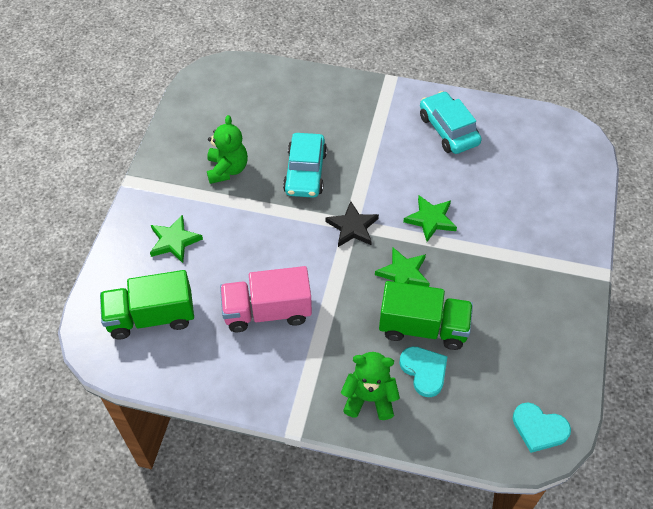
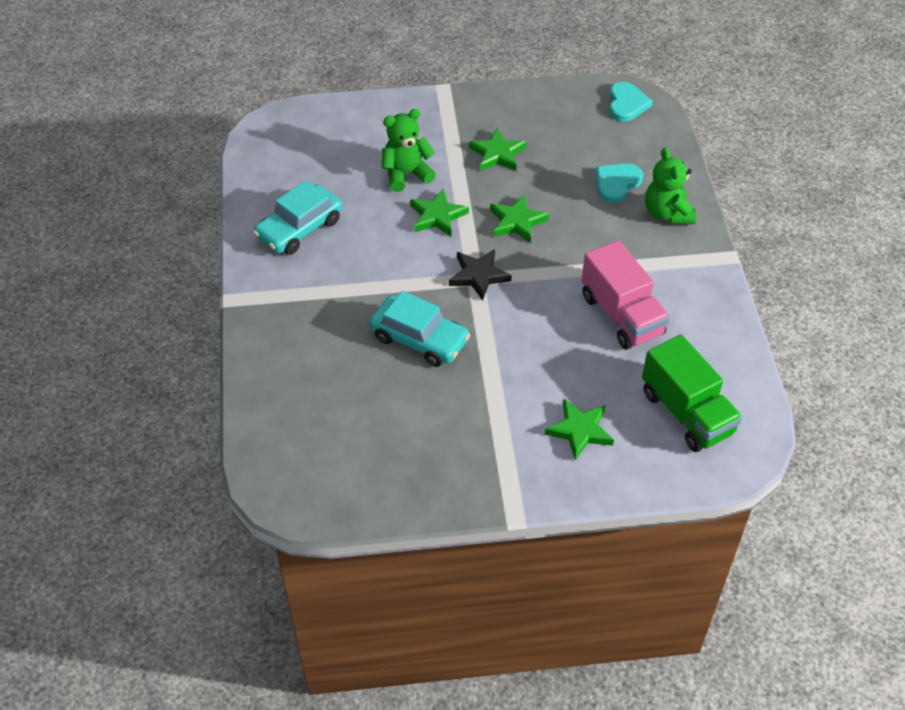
camera: 110 degrees left, 5 degrees down
green teddy bear [207,115,248,184] -> green teddy bear moved to [382,109,436,192]
turquoise car [283,133,327,198] -> turquoise car turned 45 degrees clockwise [370,291,470,367]
green truck [379,281,473,350] -> none
none -> green star [469,128,526,171]

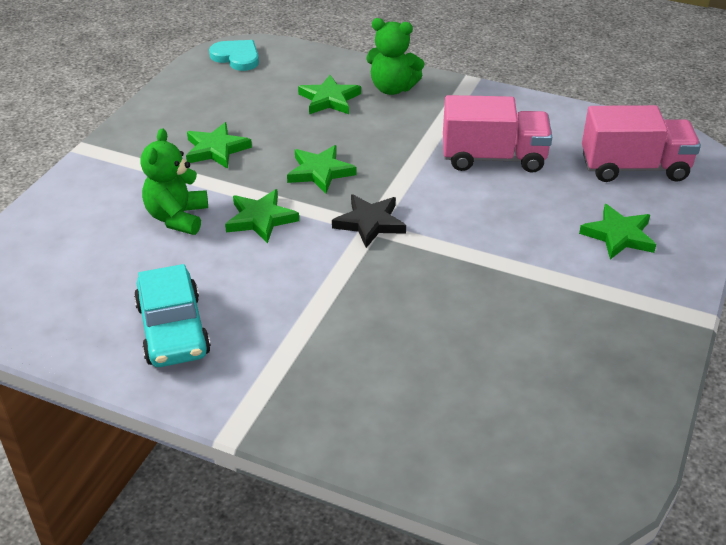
camera: 60 degrees left, 10 degrees down
turquoise car [370,291,470,367] -> none
turquoise heart [596,164,643,203] -> green star [298,75,361,114]
green truck [642,335,742,452] -> pink truck [582,105,701,182]

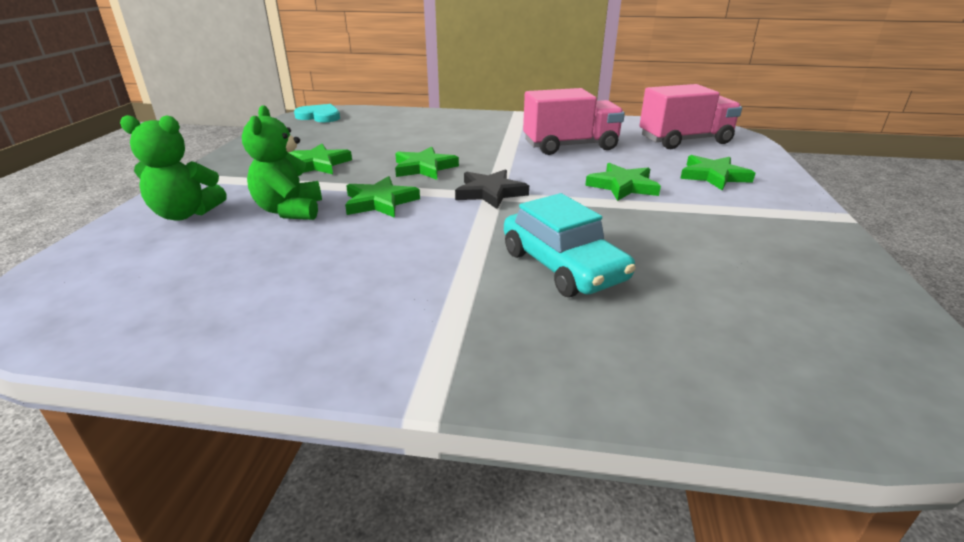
camera: 15 degrees left, 10 degrees down
turquoise car [134,264,211,367] -> turquoise car moved to [504,193,636,297]
green star [298,75,361,114] -> green star moved to [585,163,661,201]
green teddy bear [366,18,425,95] -> green teddy bear moved to [120,115,227,221]

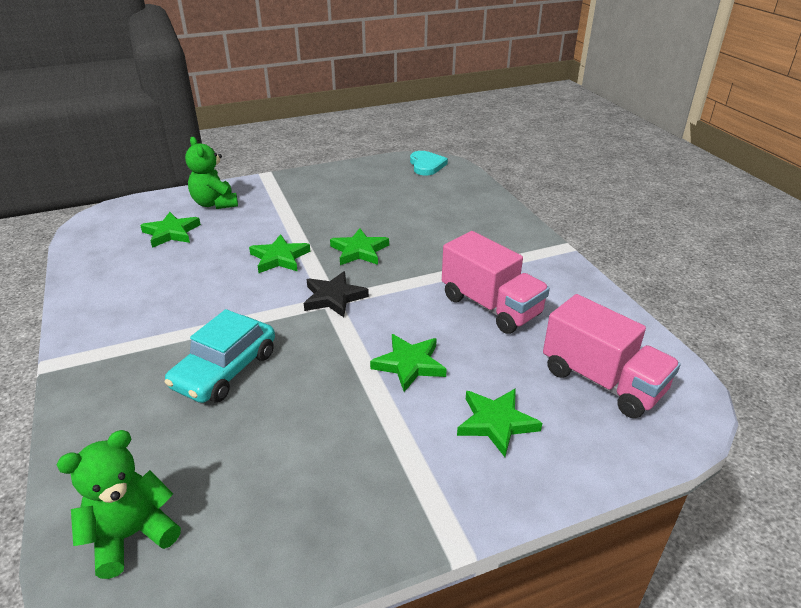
camera: 60 degrees right, 5 degrees up
green teddy bear [242,105,322,220] -> green teddy bear moved to [57,430,181,579]
green star [289,144,352,174] -> green star moved to [140,212,201,248]

